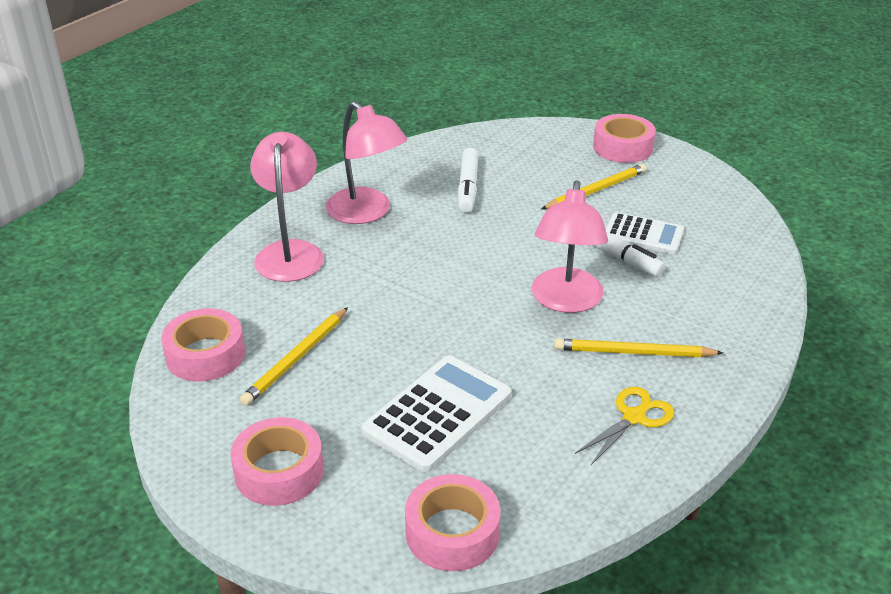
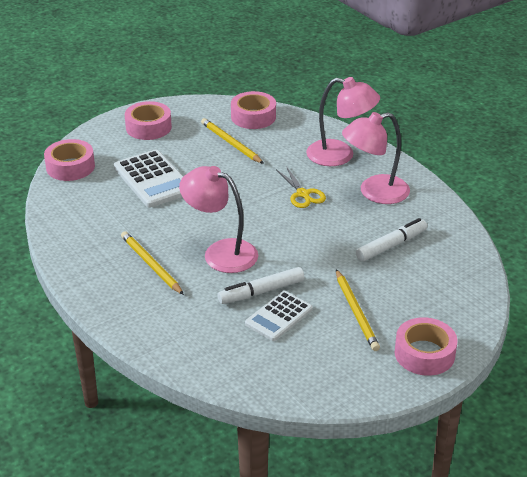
camera: 110 degrees right, 0 degrees up
white marker [458,148,478,213] -> white marker turned 120 degrees clockwise [356,218,427,262]
yellow pencil [554,339,723,357] -> yellow pencil turned 60 degrees counterclockwise [121,231,184,295]
yellow scissors [575,387,674,465] -> yellow scissors moved to [276,166,326,208]

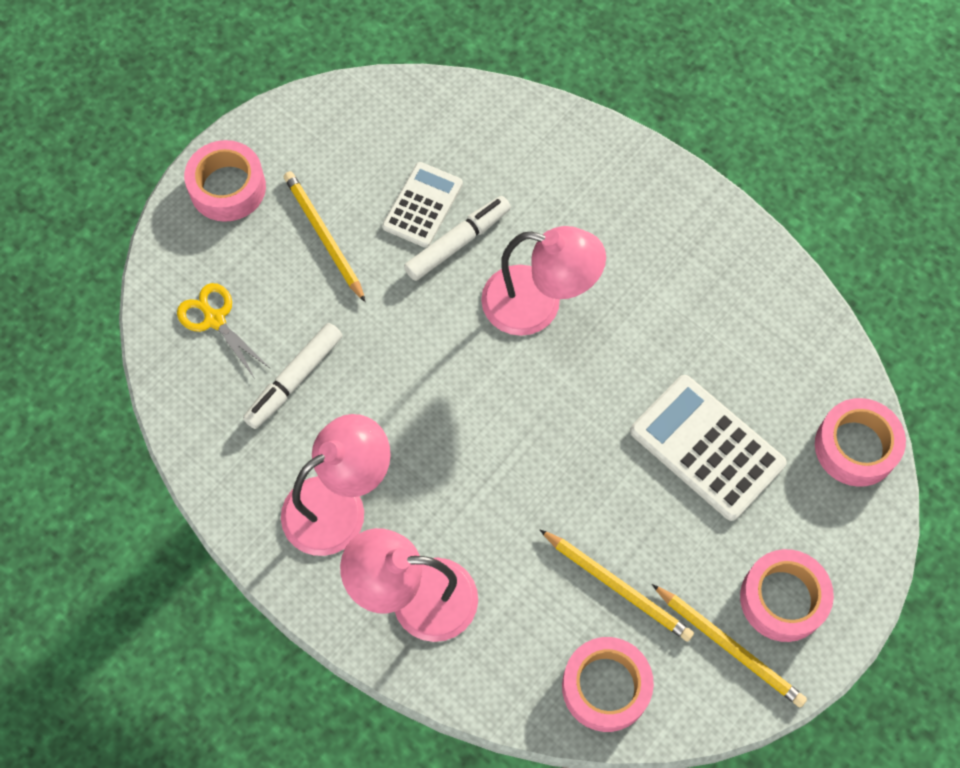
camera: 165 degrees right, 30 degrees up
yellow pencil [121,231,184,295] -> yellow pencil moved to [652,584,807,708]
yellow scissors [276,166,326,208] -> yellow scissors moved to [177,283,268,379]

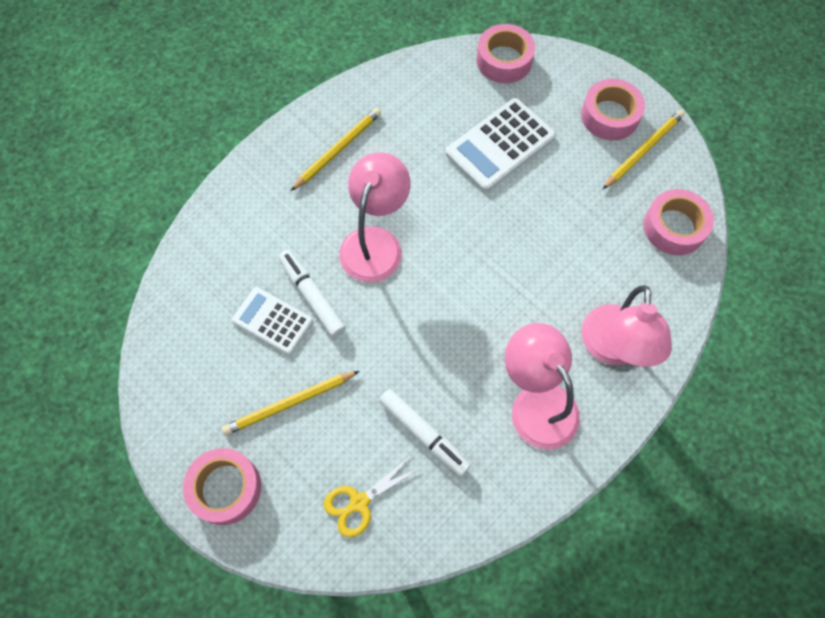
camera: 85 degrees left, 0 degrees up
yellow pencil [540,530,694,642] -> yellow pencil moved to [291,108,381,191]

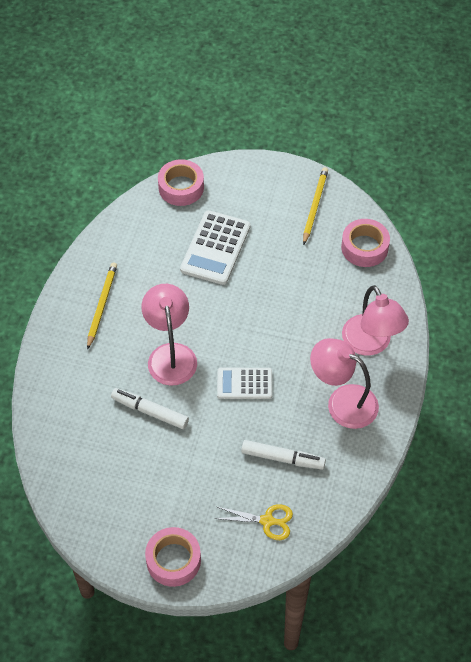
camera: 30 degrees left, 10 degrees down
yellow pencil [222,371,359,435] -> none
white calculator [232,287,313,355] -> white calculator moved to [217,368,272,399]
yellow scissors [324,456,422,538] -> yellow scissors turned 105 degrees counterclockwise [214,504,293,540]
pink tape [581,79,645,140] -> none

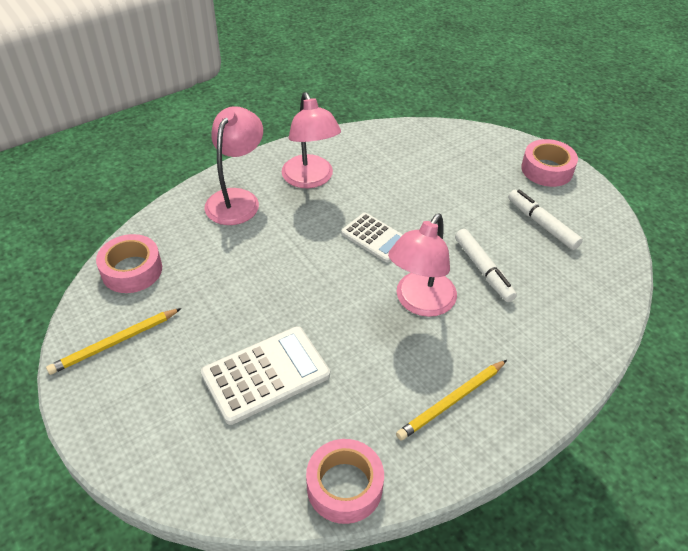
camera: 140 degrees left, 10 degrees down
pink tape [158,159,204,206] -> pink tape moved to [306,439,384,524]
yellow scissors [214,504,293,540] -> none
white marker [241,440,326,469] -> white marker moved to [508,190,583,250]

